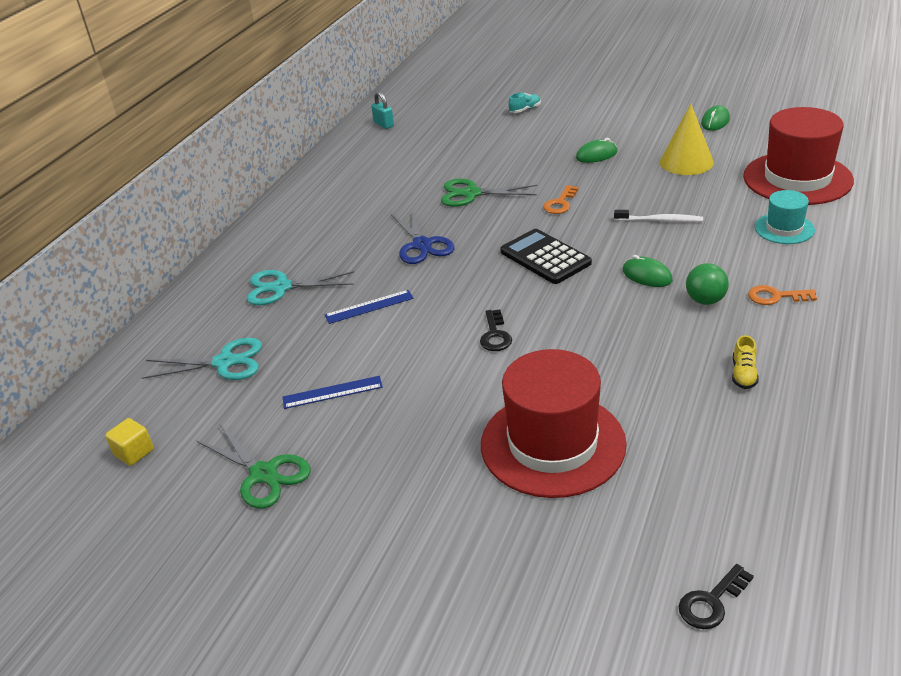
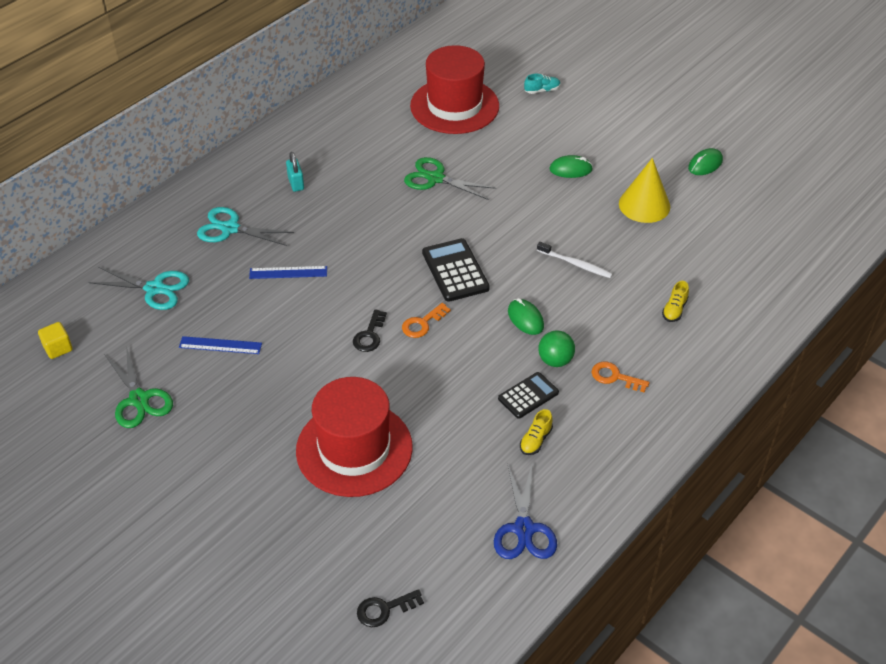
camera: 15 degrees right, 10 degrees up
turquoise padlock [371,91,394,129] -> turquoise padlock moved to [286,152,304,192]
blue scissors [391,208,455,264] -> blue scissors moved to [494,463,557,559]
orange key [543,185,578,214] -> orange key moved to [402,303,451,338]
red hat [743,107,854,205] -> red hat moved to [410,45,499,134]
turquoise hat [755,190,815,244] -> yellow shoe [662,281,689,322]
none -> black calculator [498,372,559,419]

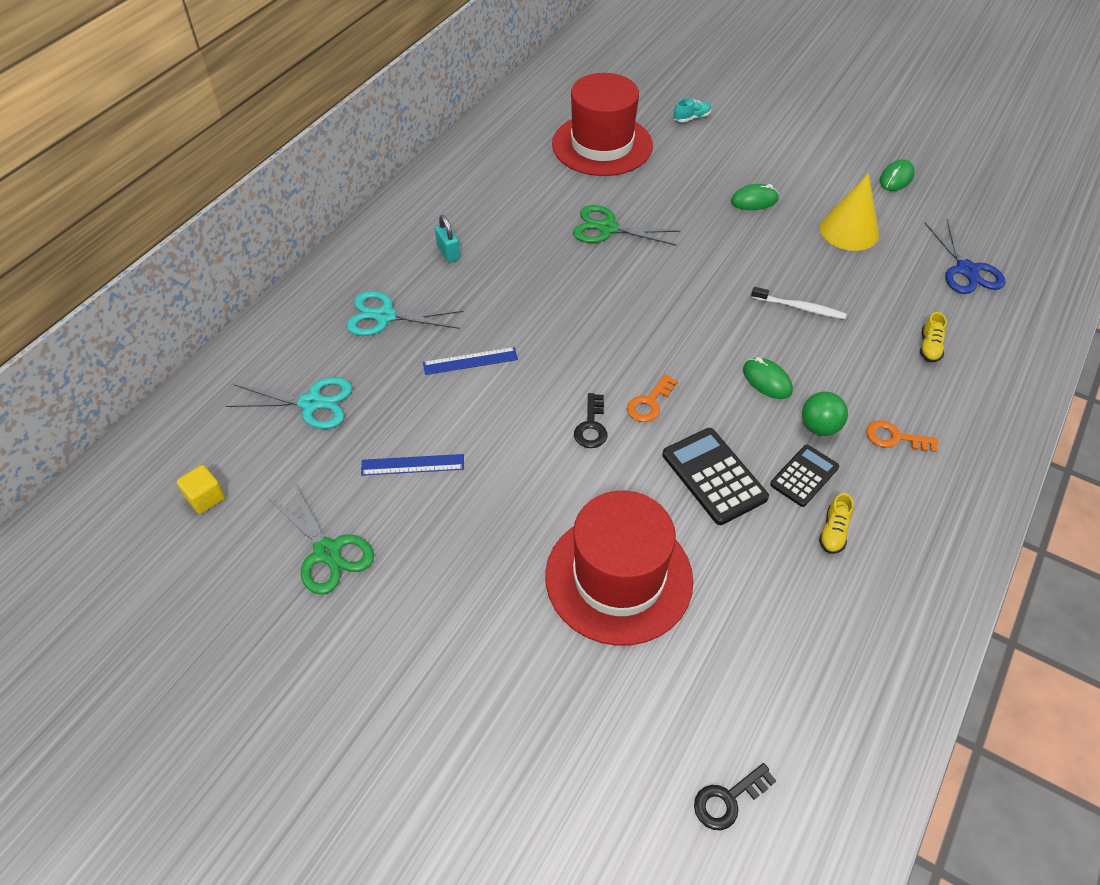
camera: 10 degrees left, 5 degrees up
black calculator [422,238,490,302] -> black calculator moved to [663,428,769,525]
blue scissors [494,463,557,559] -> blue scissors moved to [925,219,1006,294]

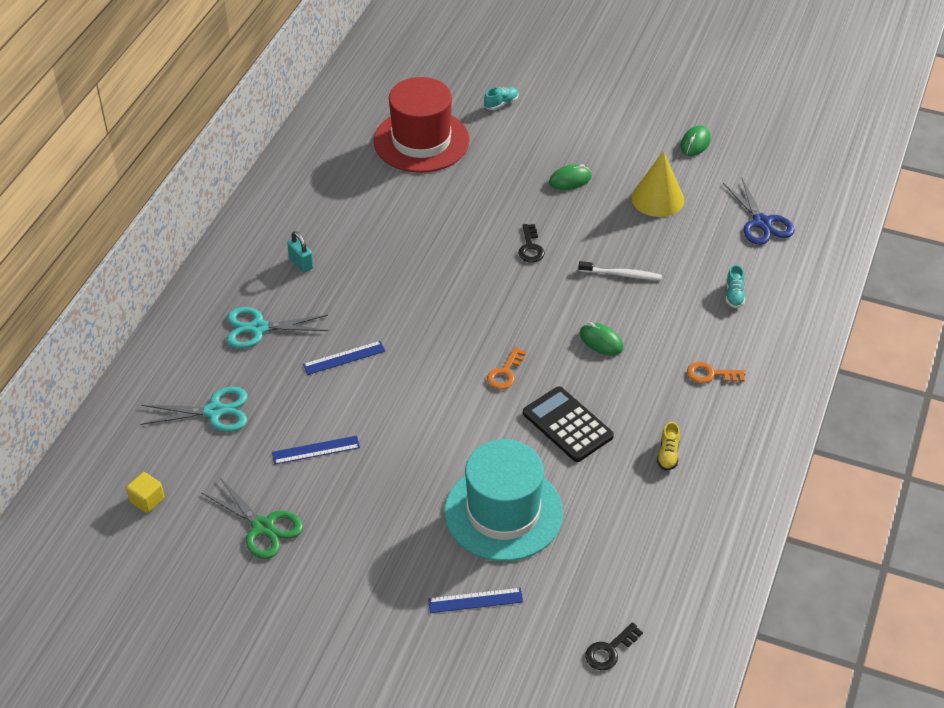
camera: 10 degrees left, 5 degrees down
red hat [545,491,693,646] -> turquoise hat [444,439,563,561]
green scissors [573,205,680,246] -> none
black key [574,393,607,448] -> black key moved to [518,224,545,263]
black calculator [770,444,839,507] -> none
green ball [802,392,848,436] -> none
yellow shoe [920,312,947,362] -> turquoise shoe [726,265,745,308]
none -> blue ruler [428,588,523,613]

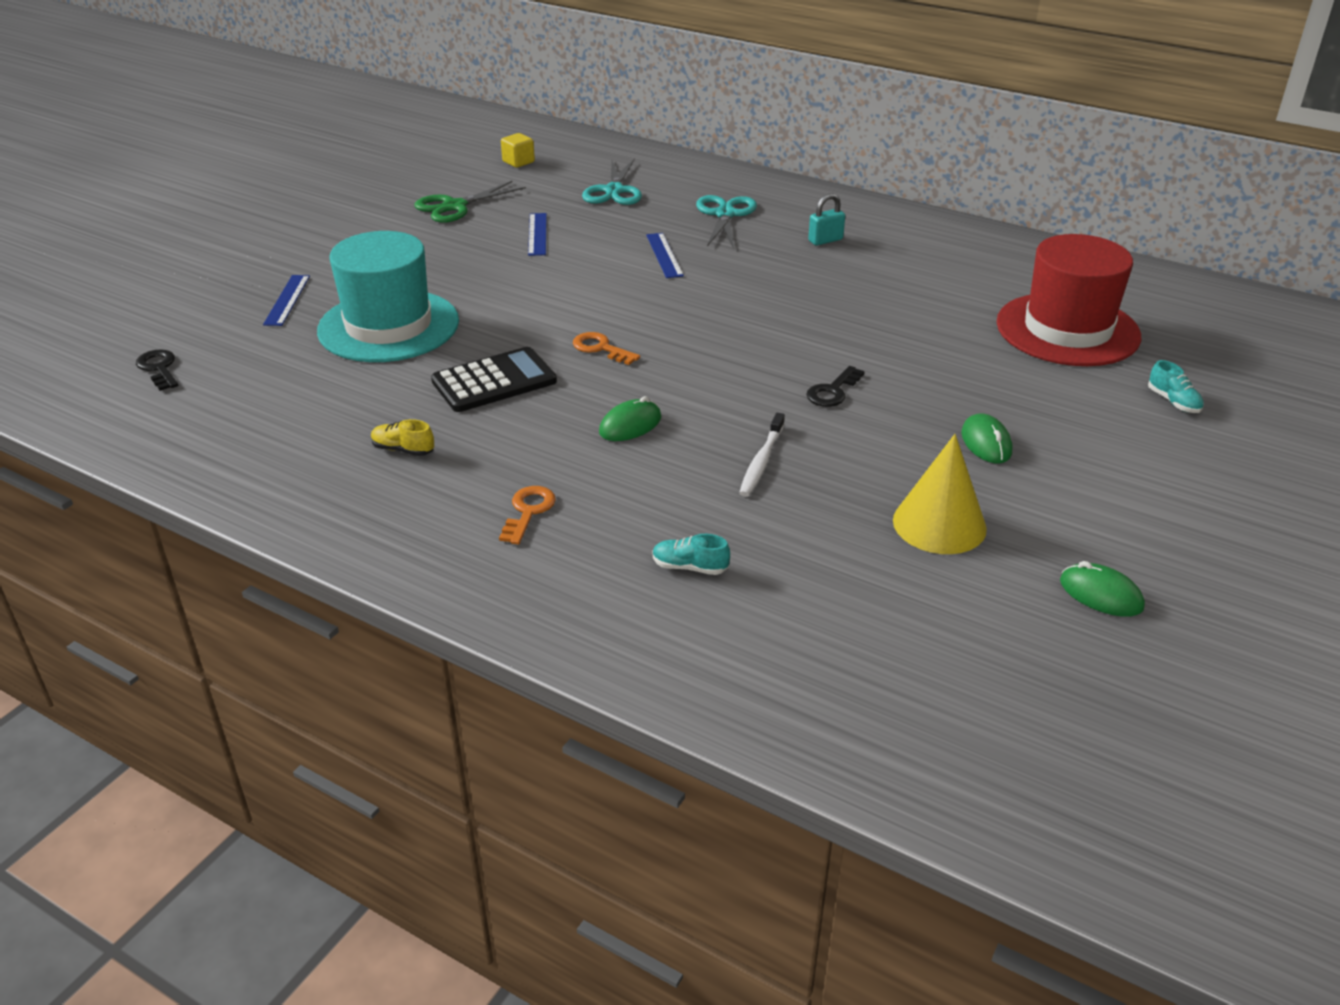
camera: 100 degrees right, 10 degrees down
black key [518,224,545,263] -> black key turned 60 degrees counterclockwise [806,366,865,407]
blue scissors [723,178,795,245] -> none

